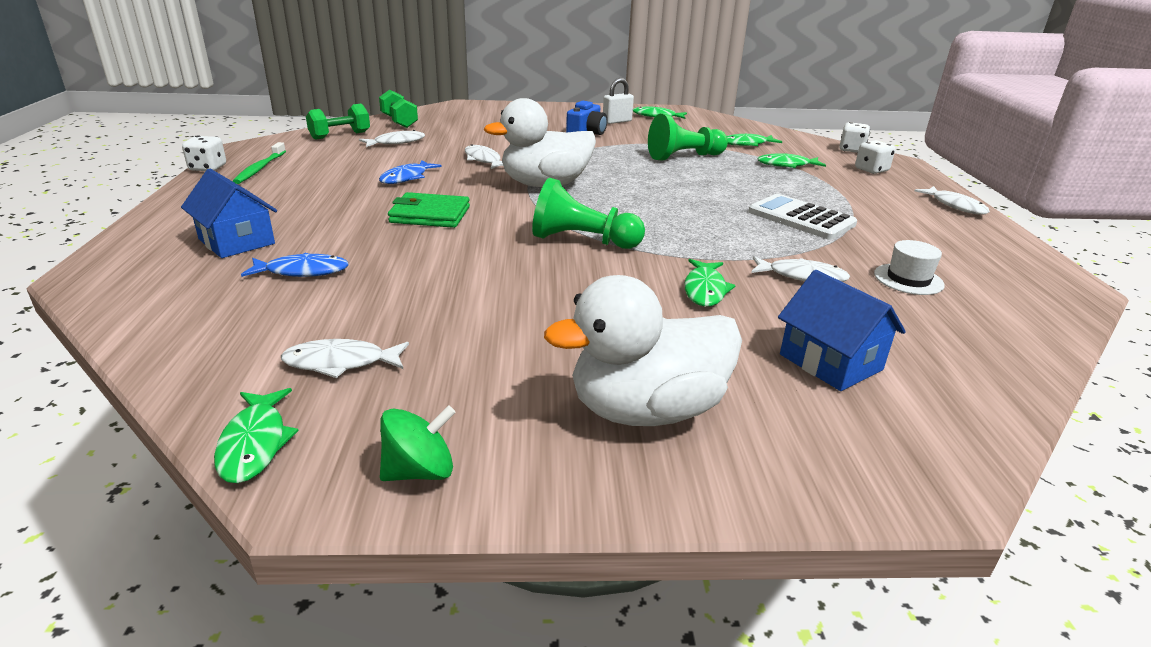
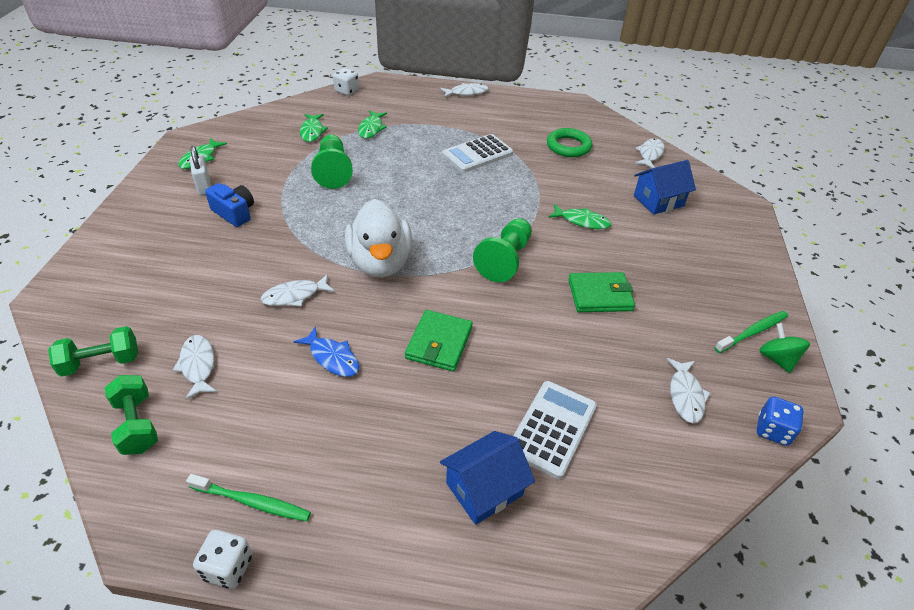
camera: 80 degrees left, 15 degrees up
green fish [214,388,299,483] -> blue dice [757,396,804,446]
blue fish [241,253,349,277] -> white calculator [513,381,597,479]
white duck [544,275,742,426] -> none
white fish [751,256,850,282] -> white fish moved to [635,138,665,168]
white dice [855,140,895,174] -> none
white hat [874,240,945,295] -> green ring [547,128,592,157]
none -> green wallet [568,272,635,312]
none -> green toothbrush [715,311,788,353]

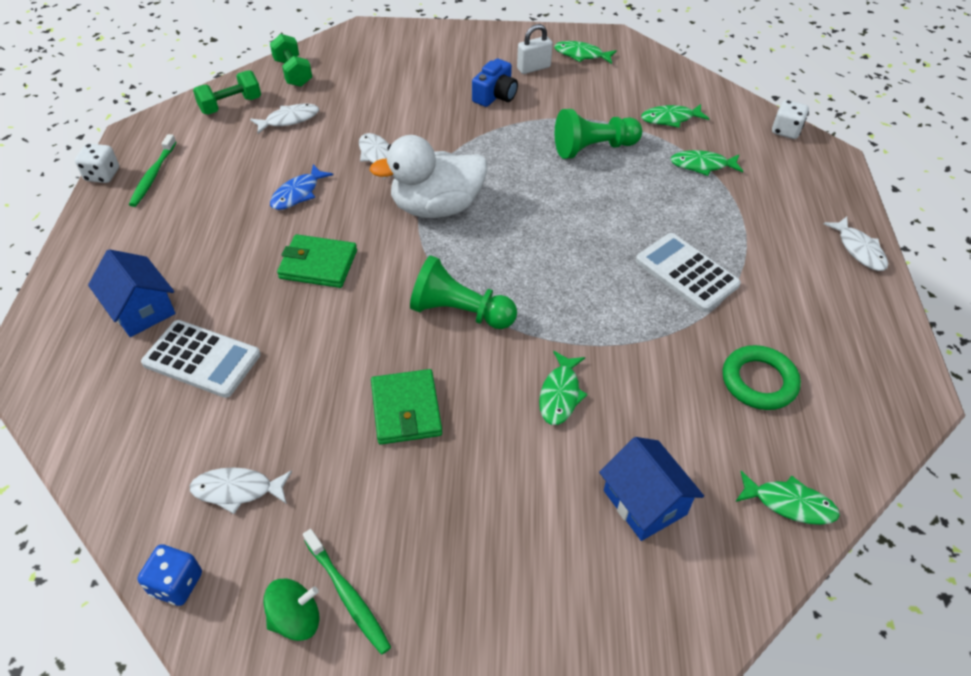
camera: 85 degrees right, 5 degrees up
white fish [635,138,665,168] -> green fish [735,471,840,525]

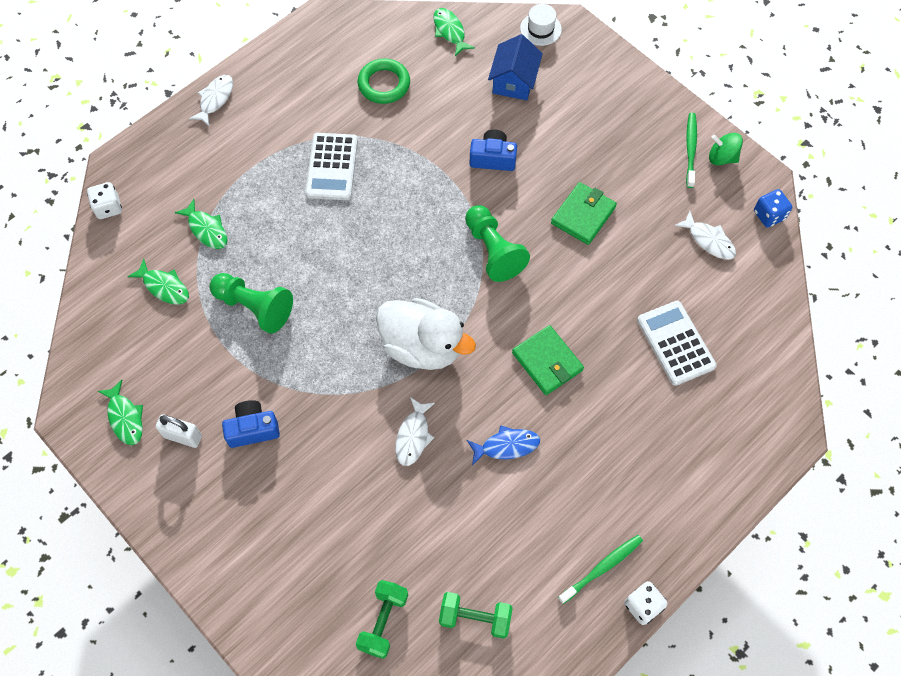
camera: 135 degrees left, 15 degrees up
blue house [88,249,176,337] -> none
white fish [250,104,319,134] -> none
green fish [539,351,588,425] -> blue camera [470,129,517,171]
none -> white hat [520,4,562,46]

